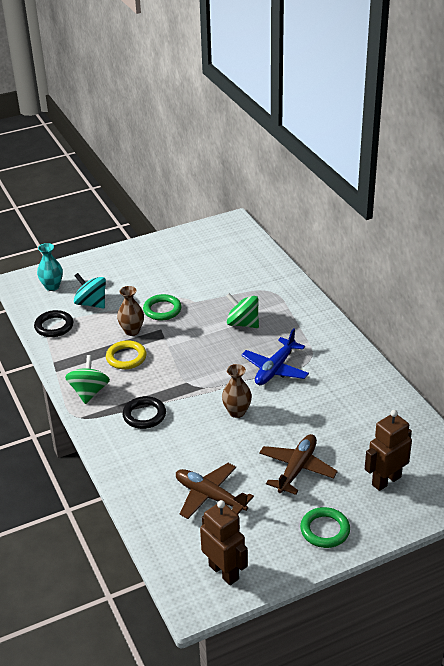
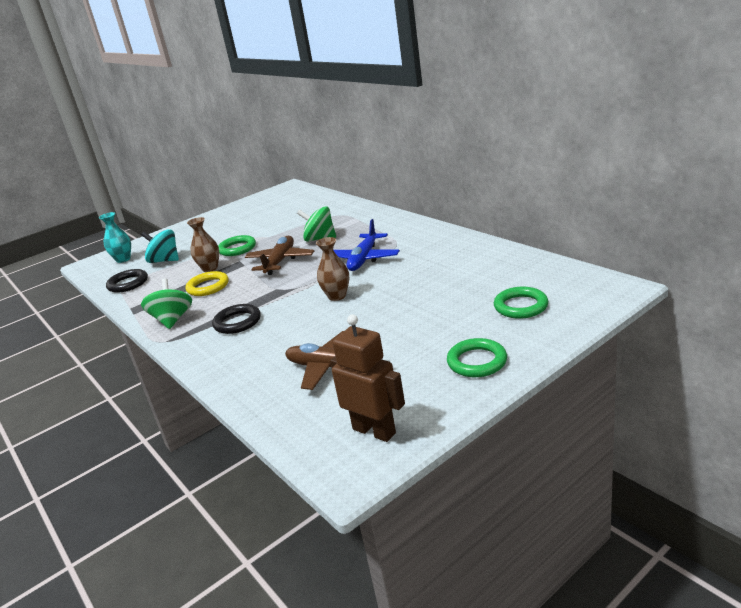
camera: 10 degrees left, 10 degrees down
brown plane [259,434,338,495] -> brown plane moved to [245,236,314,275]
brown robot [365,410,412,491] -> green ring [494,287,548,319]

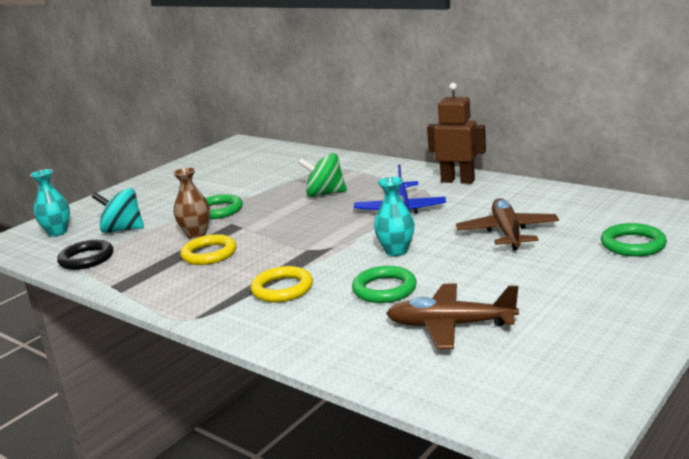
camera: 15 degrees left, 5 degrees down
green spinning top [141,278,192,329] -> none
black ring [212,304,261,334] -> yellow ring [250,266,313,302]
brown plane [245,236,314,275] -> brown plane moved to [456,198,559,250]
brown vase [316,237,349,301] -> turquoise vase [374,177,415,256]
brown robot [330,314,405,442] -> brown robot moved to [427,83,486,184]
green ring [447,338,507,377] -> green ring moved to [352,266,417,303]

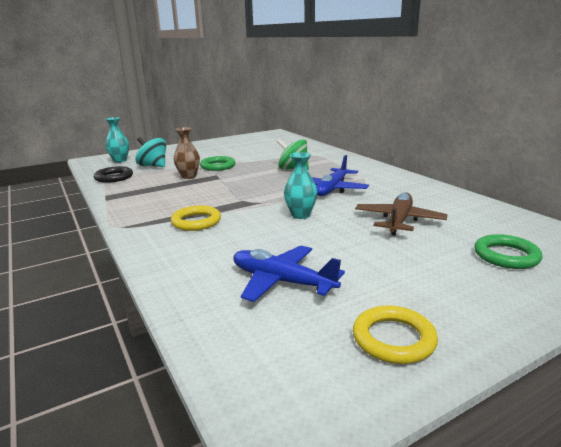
camera: 20 degrees right, 0 degrees up
yellow ring [180,234,237,265] -> yellow ring moved to [353,306,438,364]
green ring [352,266,417,303] -> none
brown plane [386,283,519,349] -> blue plane [233,245,345,302]
brown robot [427,83,486,184] -> none

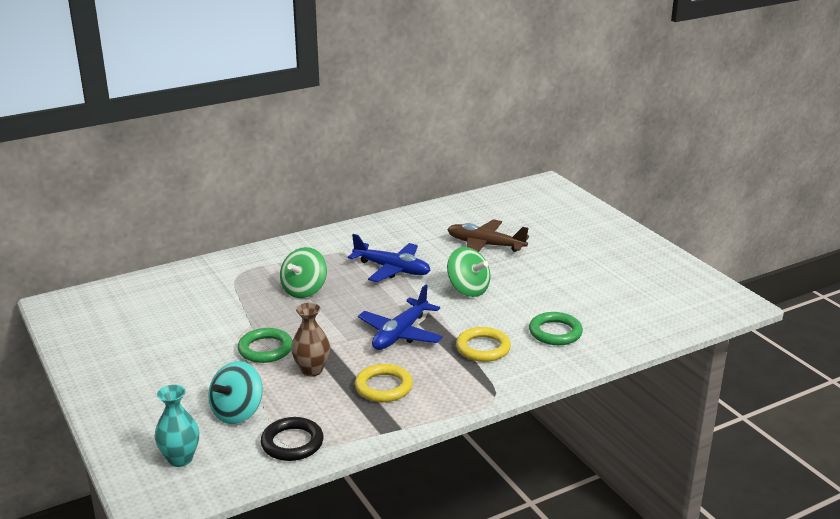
camera: 90 degrees left, 5 degrees up
blue plane [233,245,345,302] -> blue plane moved to [358,284,443,350]
turquoise vase [284,152,317,219] -> green spinning top [447,247,490,297]
yellow ring [353,306,438,364] -> yellow ring moved to [355,364,413,402]
green ring [474,234,543,269] -> green ring moved to [529,312,583,345]

